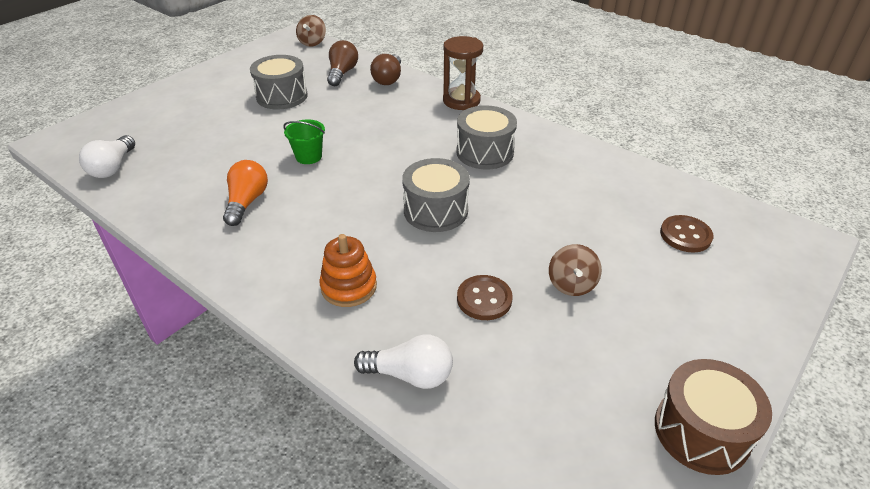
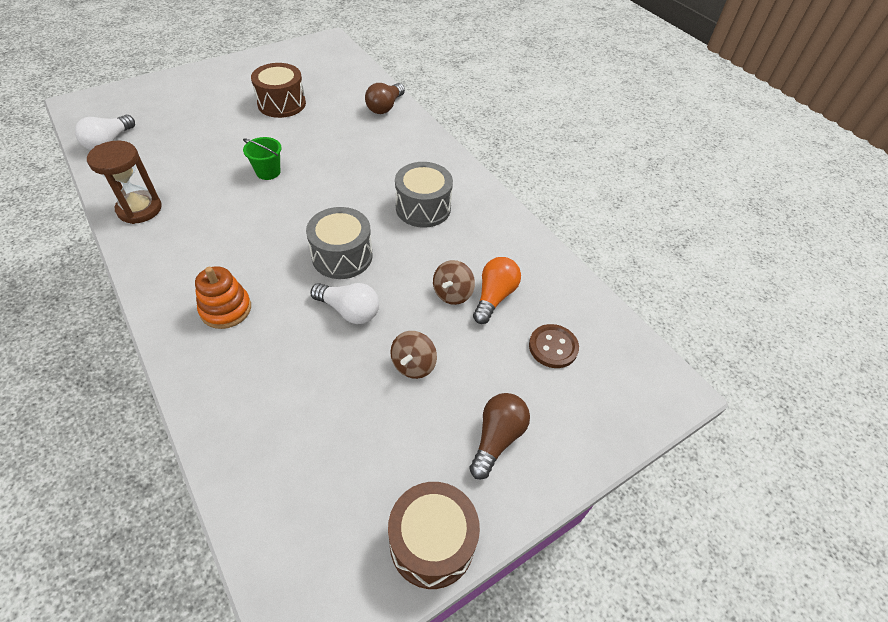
camera: 15 degrees right, 10 degrees up
orange light bulb [223,160,268,226] -> orange light bulb moved to [473,257,521,324]
grey drum [250,55,308,110] -> brown drum [251,63,306,118]
brown spinning top [296,15,326,47] -> brown spinning top moved to [433,260,475,305]
brown light bulb [327,40,358,86] -> brown light bulb moved to [469,393,530,480]
white light bulb [354,334,453,389] -> white light bulb moved to [311,283,379,324]
brown hourglass [443,36,483,110] -> brown hourglass moved to [87,141,162,224]
brown button [457,275,513,320] -> none

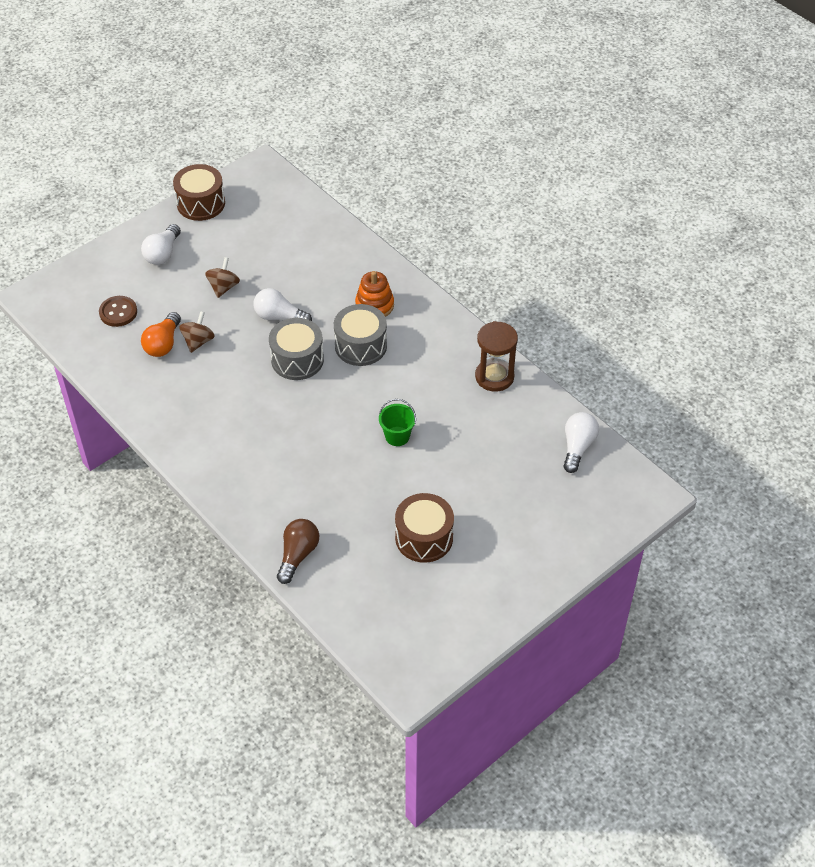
camera: 175 degrees right, 0 degrees up
grey drum [395,162,453,228] -> grey drum moved to [334,304,387,366]
brown light bulb [469,393,530,480] -> white light bulb [141,224,181,265]

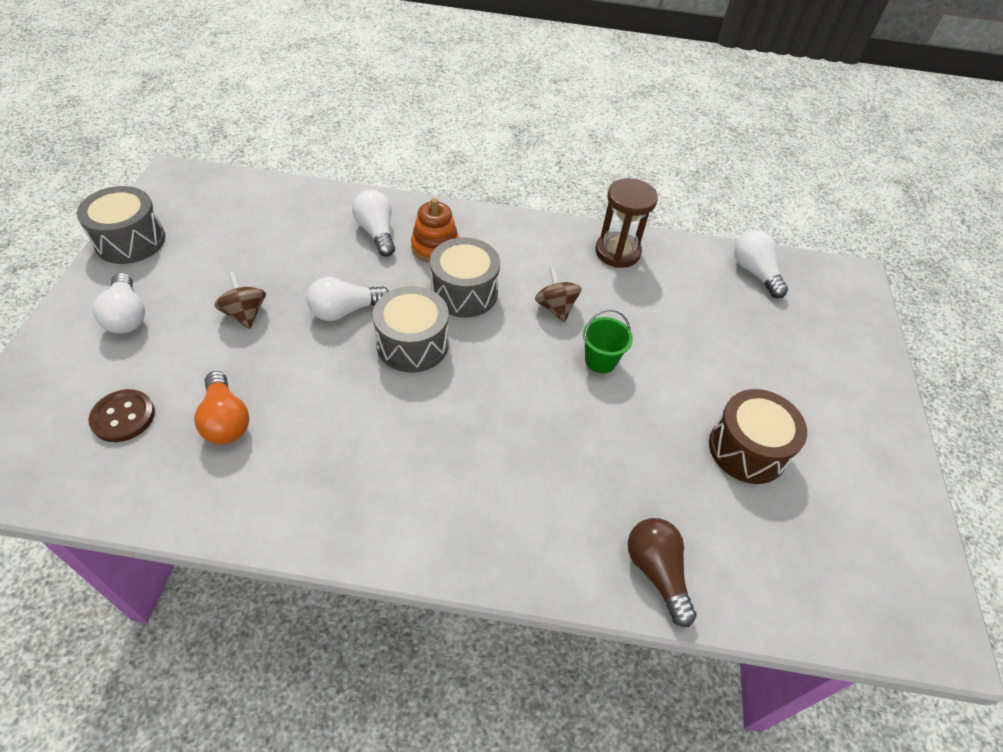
camera: 45 degrees left, 0 degrees up
brown drum [173,164,225,221] -> grey drum [77,186,165,264]
brown spinning top [179,311,215,353] -> brown spinning top moved to [535,267,582,322]
none -> white light bulb [352,190,395,257]

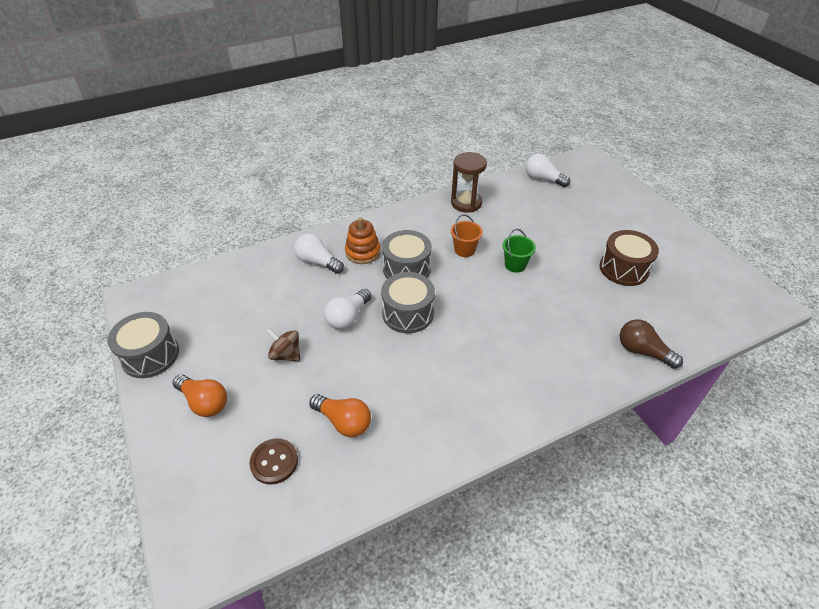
camera: 30 degrees left, 5 degrees down
white light bulb [93,273,145,334] -> orange light bulb [173,375,227,417]
brown spinning top [535,267,582,322] -> orange bucket [451,214,483,257]

